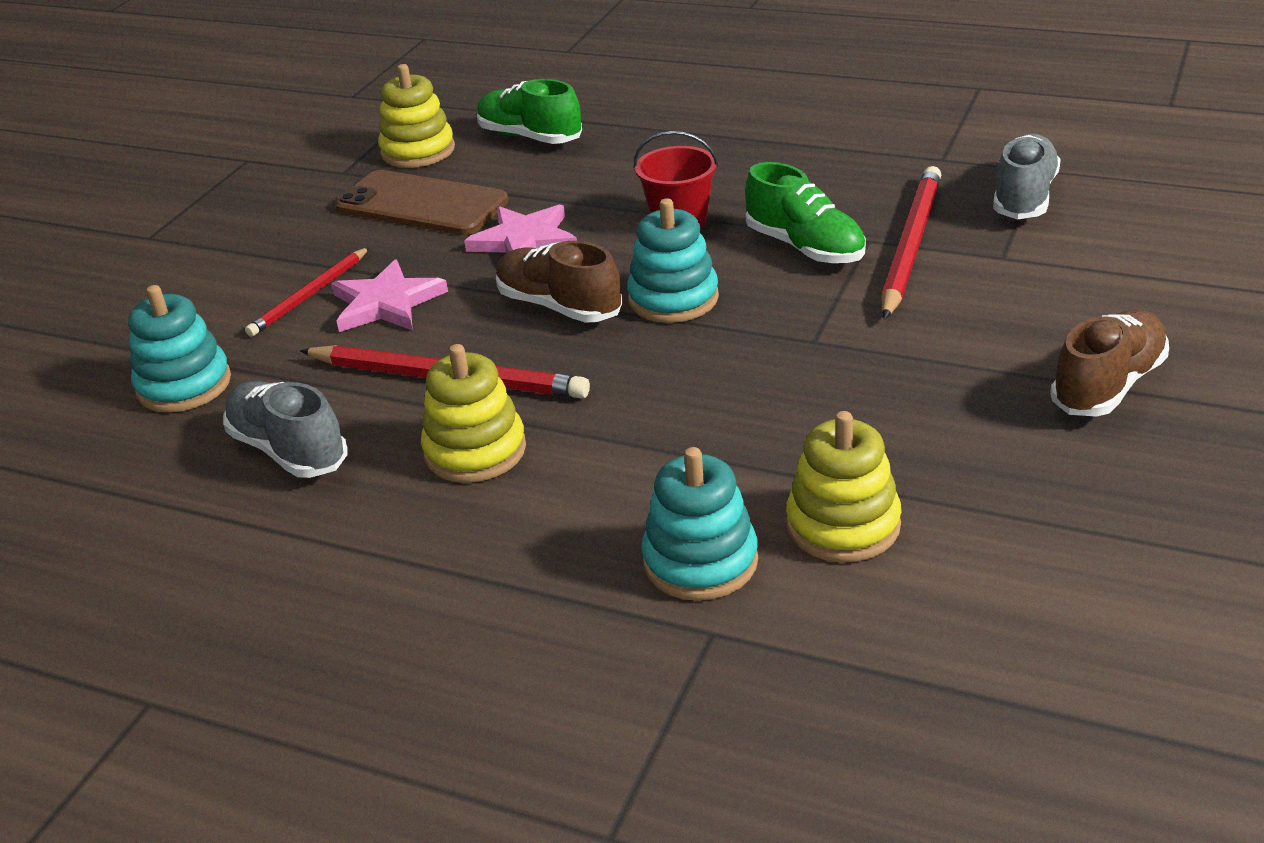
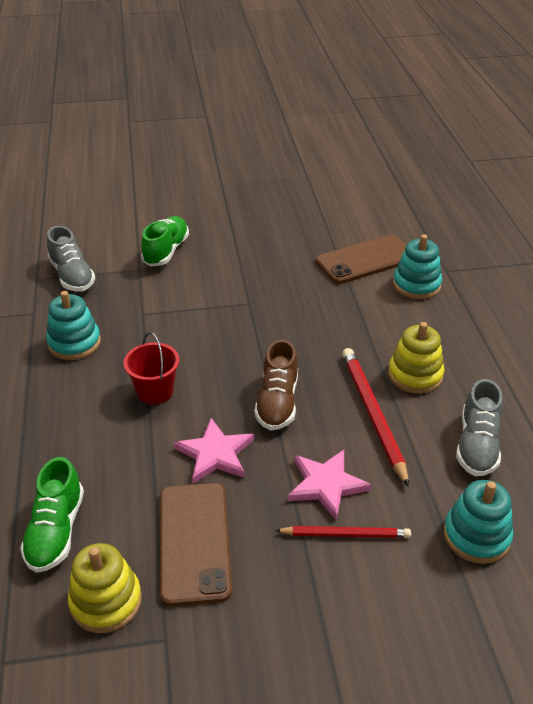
camera: 125 degrees left, 5 degrees up
turquoise stacking toy [627,198,719,323] -> turquoise stacking toy moved to [46,291,101,360]
green shoe [745,162,866,264] -> green shoe moved to [141,216,189,267]
yellow stacking toy [786,411,901,563] -> brown phone [316,234,406,284]
red pencil [881,166,941,320] -> none
grey shoe [993,133,1061,219] -> grey shoe turned 105 degrees counterclockwise [47,226,95,292]
brown shoe [1050,310,1169,417] -> none

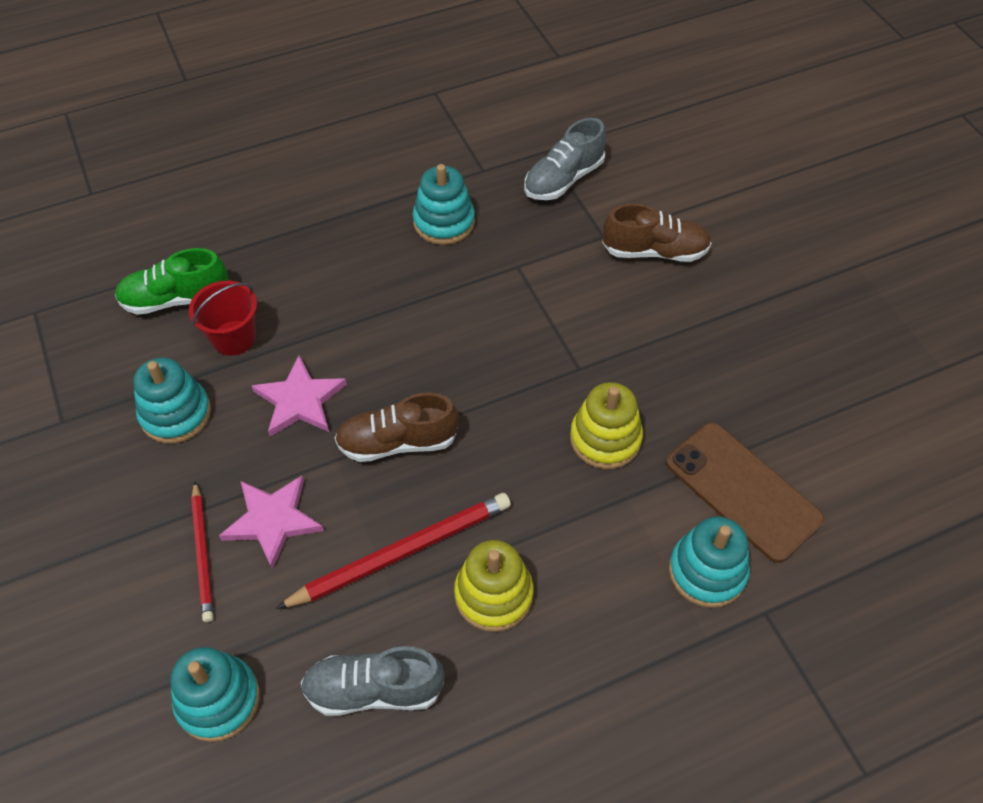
camera: 75 degrees right, 15 degrees up
yellow stacking toy [68,543,142,633] -> yellow stacking toy moved to [570,382,643,469]
red bucket [124,332,179,405] -> red bucket moved to [189,281,257,356]
green shoe [141,216,189,267] -> brown shoe [602,204,711,262]
brown phone [160,483,232,606] -> turquoise stacking toy [133,358,211,444]

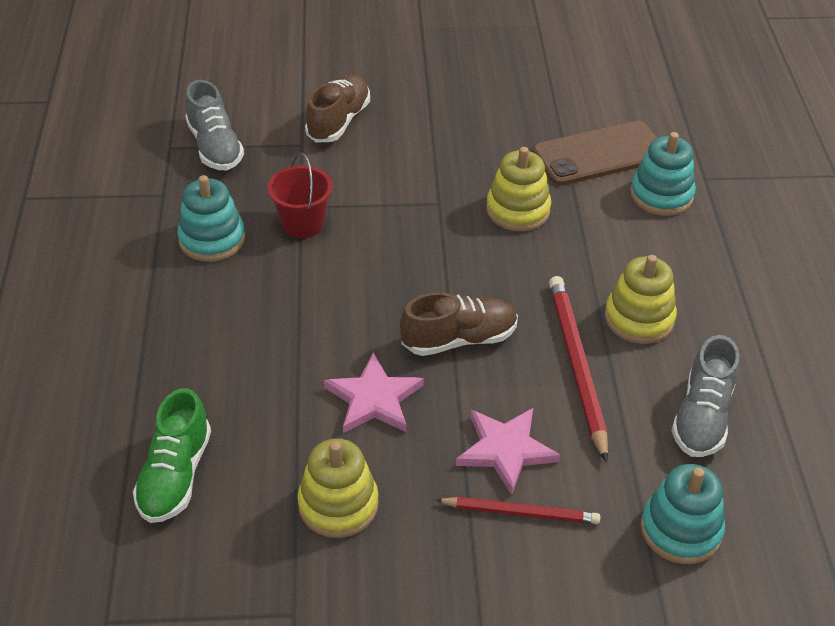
camera: 70 degrees left, 10 degrees down
turquoise stacking toy [133,358,211,444] -> yellow stacking toy [297,439,379,538]
red bucket [189,281,257,356] -> red bucket moved to [268,153,332,238]
brown shoe [335,392,459,462] -> brown shoe turned 120 degrees counterclockwise [400,292,518,356]

